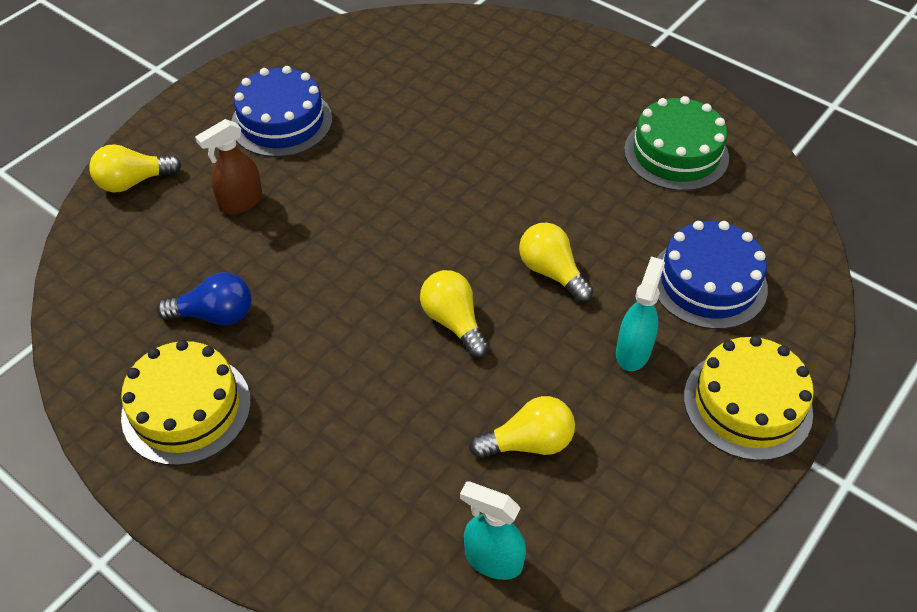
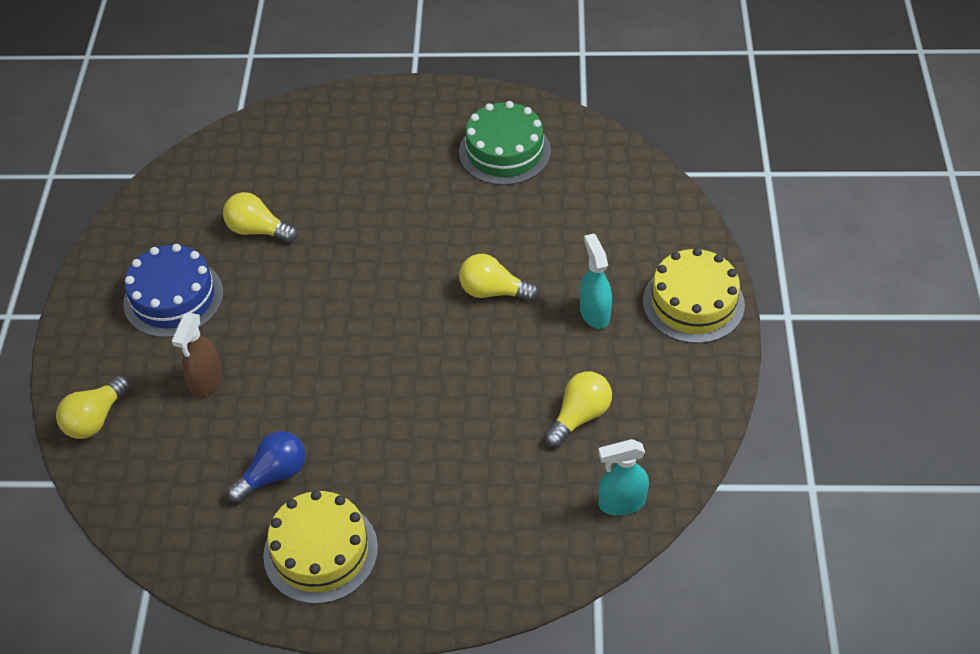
camera: 35 degrees left, 0 degrees up
yellow light bulb [420,270,489,358] -> yellow light bulb moved to [223,192,297,243]
blue cake [657,221,768,329] -> none

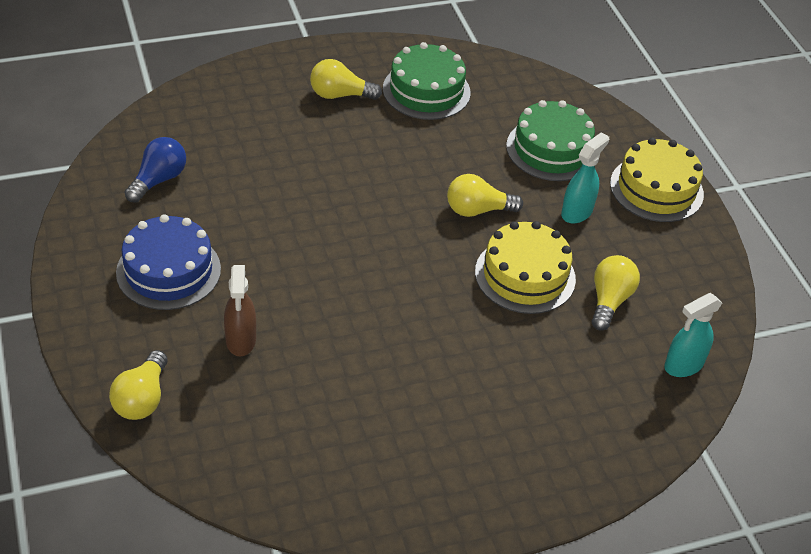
camera: 25 degrees left, 5 degrees down
yellow light bulb [223,192,297,243] -> yellow light bulb moved to [310,59,382,100]
blue light bulb [227,431,305,503] -> blue light bulb moved to [124,137,186,203]
yellow cake [263,490,378,604] -> yellow cake moved to [475,221,576,314]
turquoise spray bottle [580,234,612,329] -> turquoise spray bottle turned 75 degrees clockwise [561,132,609,224]
none -> green cake [506,100,595,181]

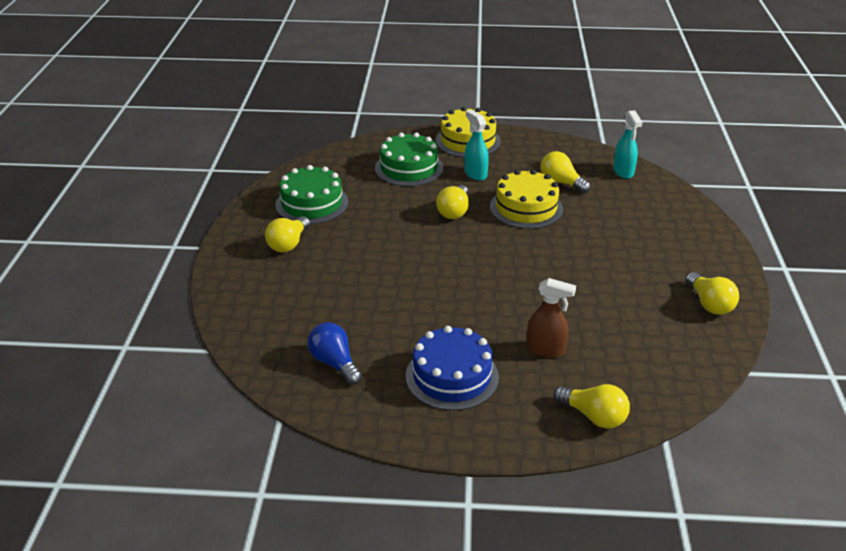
camera: 65 degrees left, 10 degrees down
none -> yellow light bulb [685,272,739,315]

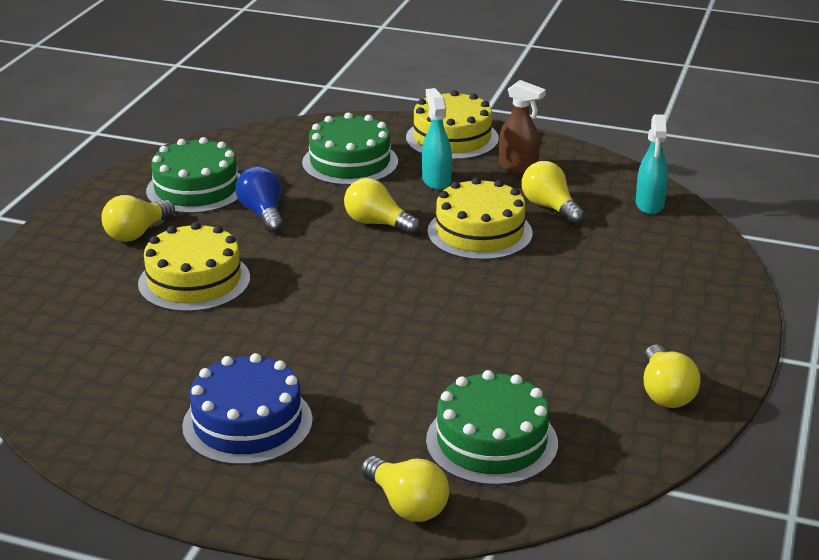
camera: 15 degrees right, 5 degrees down
blue light bulb [308,322,362,385] -> blue light bulb moved to [236,166,283,233]
yellow light bulb [436,185,469,219] -> yellow light bulb turned 90 degrees clockwise [344,178,420,235]
brown spray bottle [526,278,576,358] -> brown spray bottle moved to [499,80,546,175]
none -> yellow cake [138,222,250,312]
none -> green cake [426,370,558,486]

